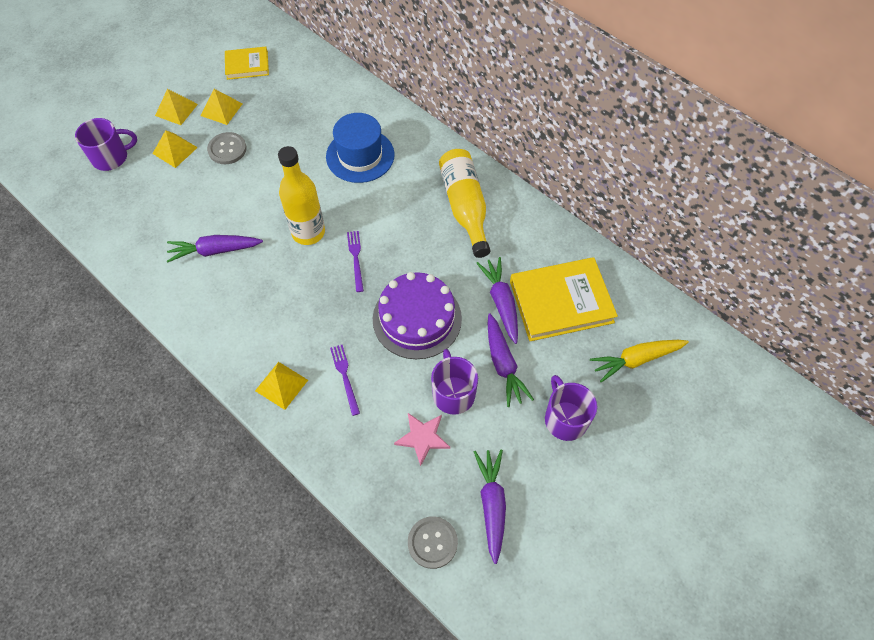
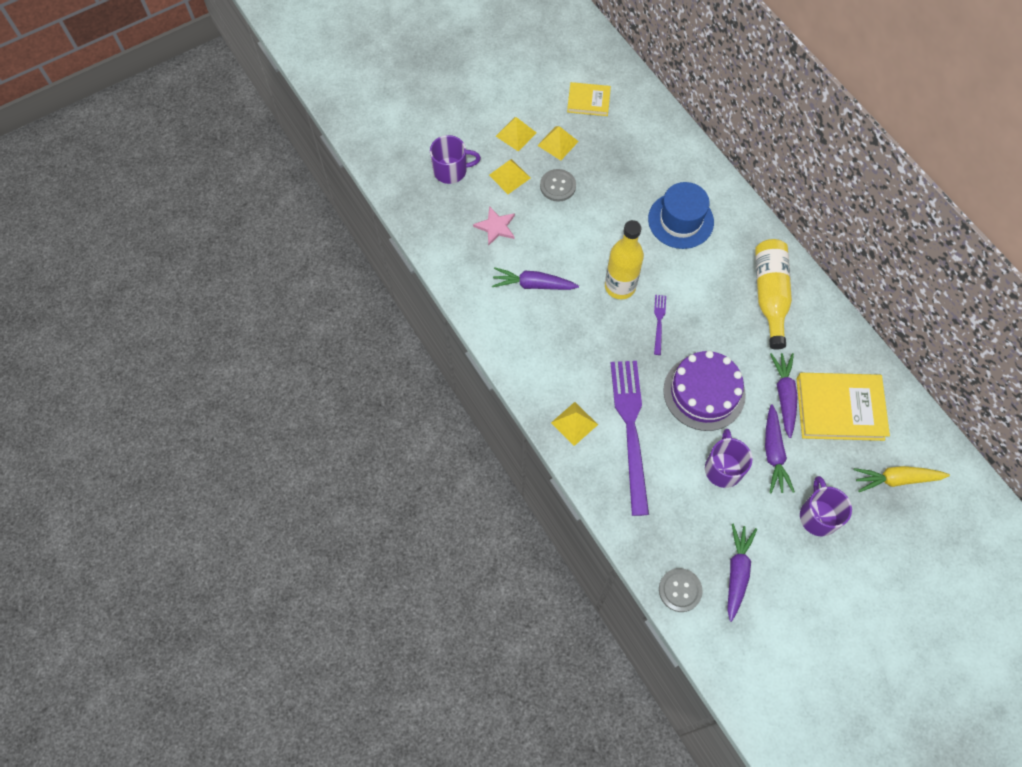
camera: 15 degrees right, 5 degrees up
purple fork [330,345,360,416] -> purple fork [611,361,649,516], size x2.33
pink star [394,413,450,466] -> pink star moved to [473,206,515,246]

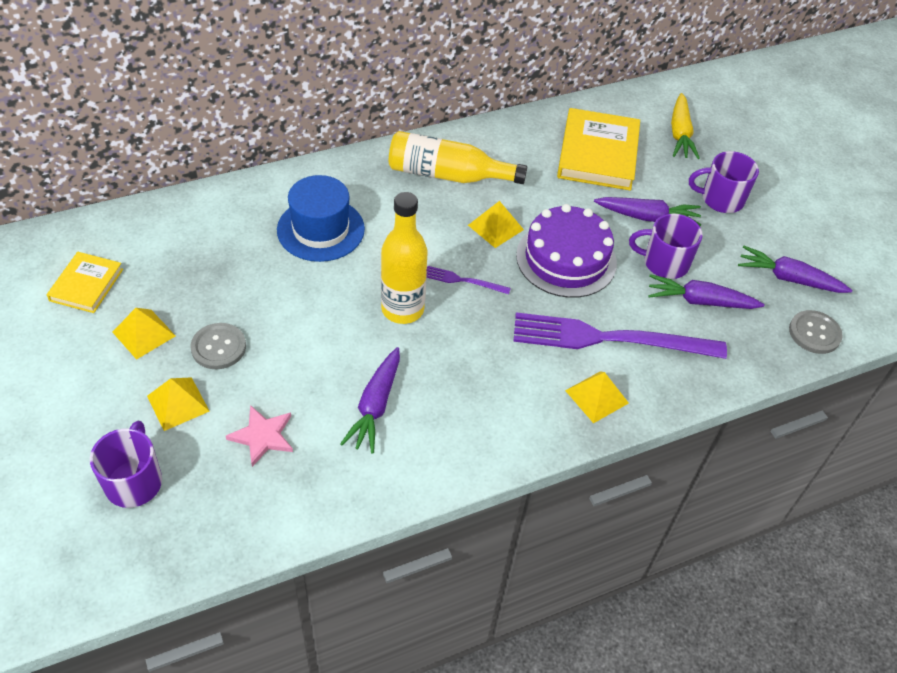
camera: 85 degrees left, 15 degrees down
yellow pyramid [496,117,537,151] -> yellow pyramid moved to [468,201,524,248]
purple carrot [770,353,798,438] -> purple carrot moved to [648,274,765,309]

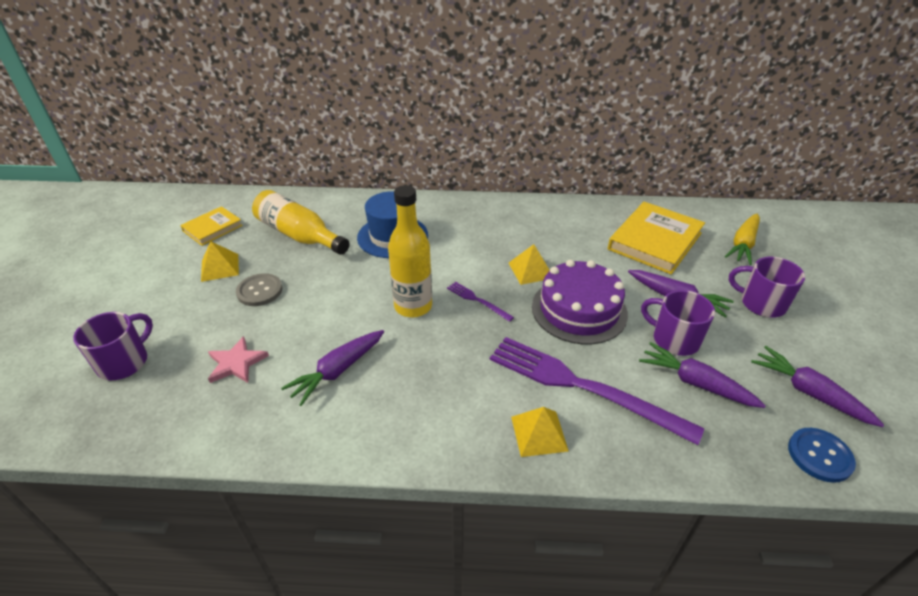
camera: 30 degrees right, 10 degrees down
yellow pyramid [147,377,210,431] -> none
yellow bottle [389,131,527,184] -> yellow bottle moved to [252,190,349,255]
grey button [789,310,843,354] -> blue button [788,428,856,483]

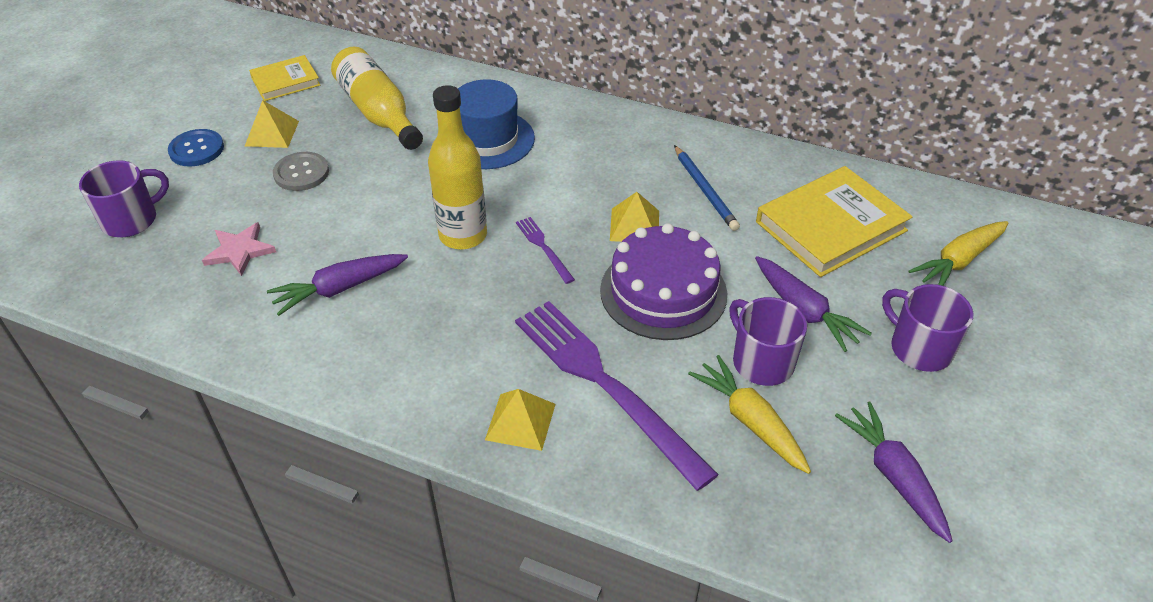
camera: 20 degrees right, 5 degrees up
purple carrot [639,342,766,408] -> yellow carrot [688,355,811,474]
blue button [788,428,856,483] -> blue button moved to [168,129,224,167]
none -> blue pencil [674,145,740,231]

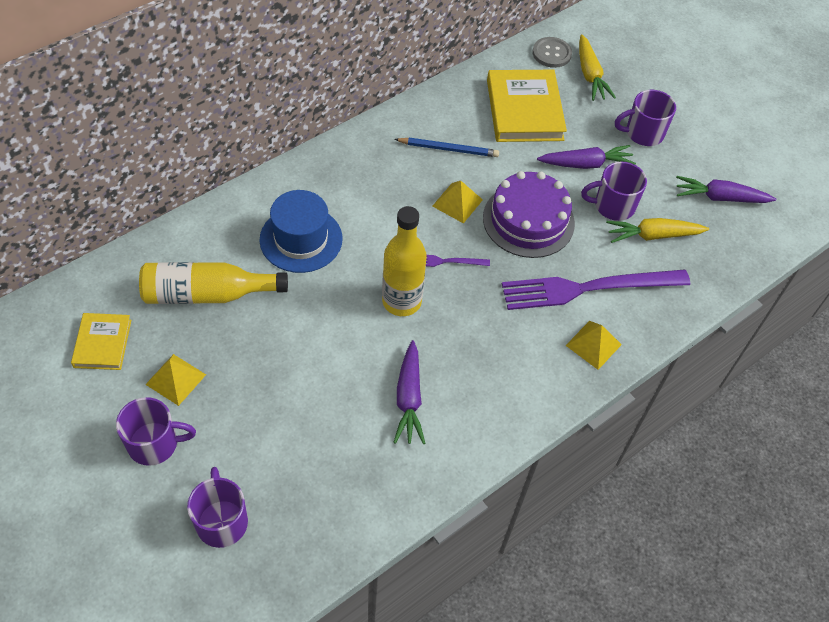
camera: 65 degrees left, 10 degrees up
blue button [168,129,224,167] -> purple mug [116,397,196,466]
pink star [202,222,276,276] -> none
grey button [273,152,329,191] -> grey button moved to [532,37,572,68]

